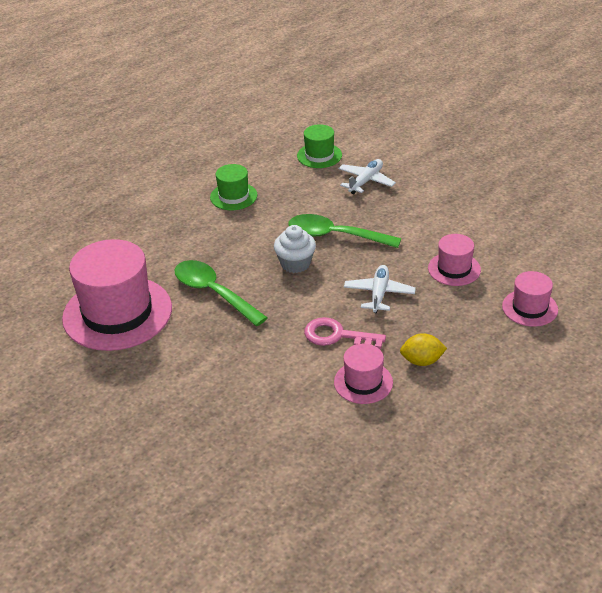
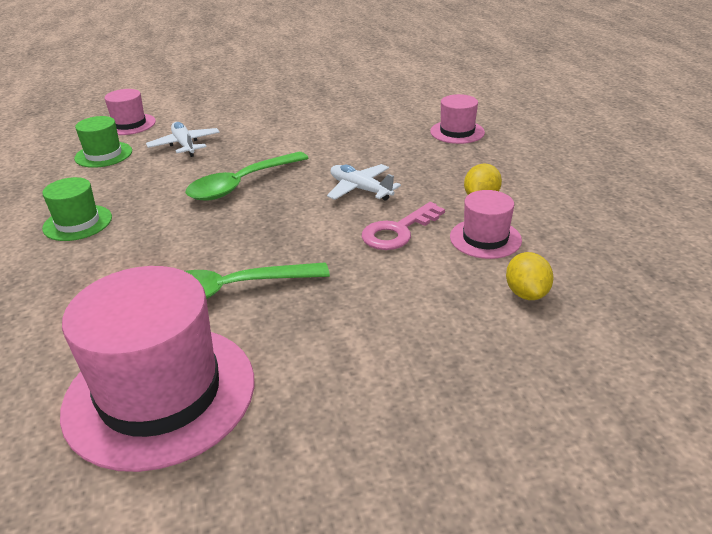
camera: 60 degrees left, 5 degrees down
white cupcake [274,225,316,273] -> none
pink hat [428,234,481,286] -> pink hat moved to [105,89,156,135]
none -> yellow lemon [506,252,554,300]

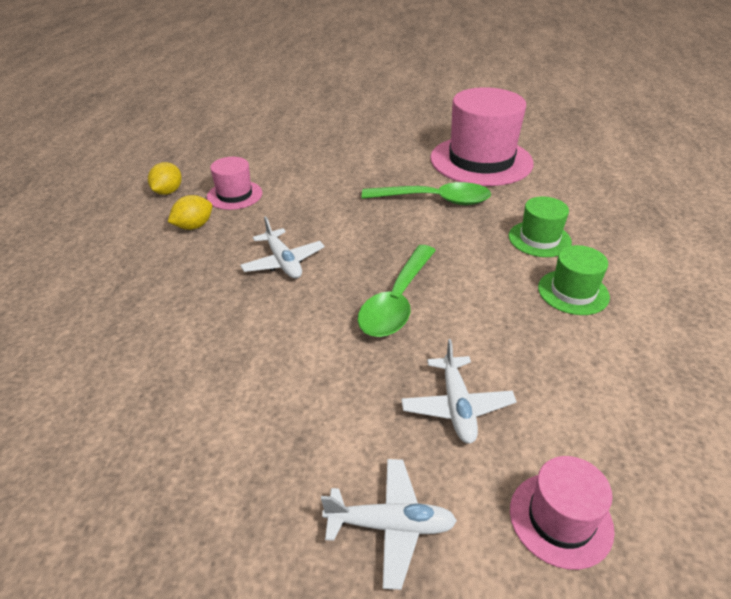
camera: 160 degrees left, 5 degrees up
green hat [74,116,132,168] -> green hat moved to [509,196,572,257]
green spoon [185,152,308,201] -> green spoon turned 135 degrees clockwise [358,245,436,337]
pink key [362,202,445,250] -> none
pink hat [430,94,485,144] -> none
yellow lemon [506,252,554,300] -> yellow lemon moved to [148,162,182,195]
none -> white plane [321,459,457,590]

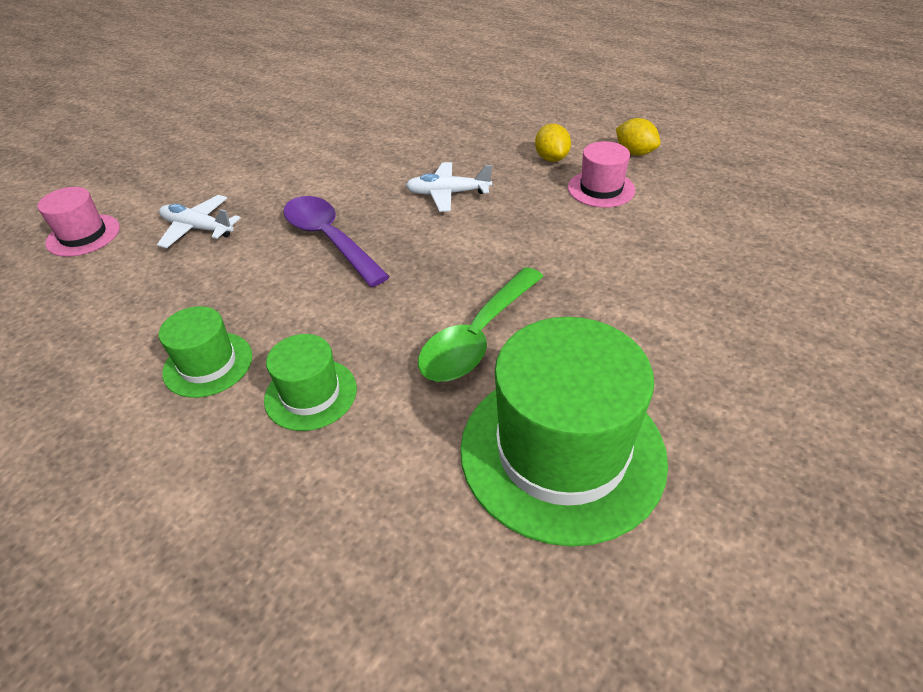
camera: 120 degrees right, 5 degrees up
white plane [321,459,457,590] -> none
green spoon [358,245,436,337] -> purple spoon [283,196,390,287]
pink hat [430,87,534,186] -> green hat [460,317,668,547]

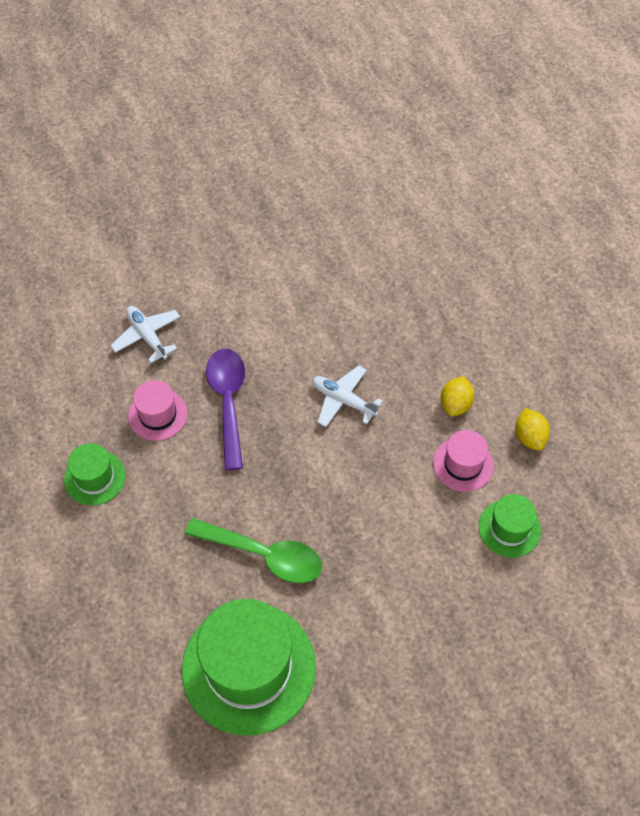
camera: 30 degrees right, 15 degrees up
pink hat [37,187,120,257] -> pink hat moved to [128,380,187,441]
green hat [264,334,357,431] -> green hat moved to [478,494,541,557]
green spoon [418,267,544,382] -> green spoon turned 135 degrees counterclockwise [185,518,322,583]

